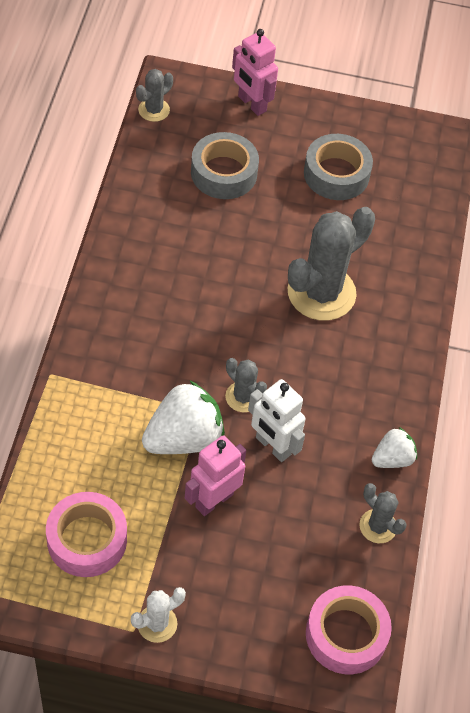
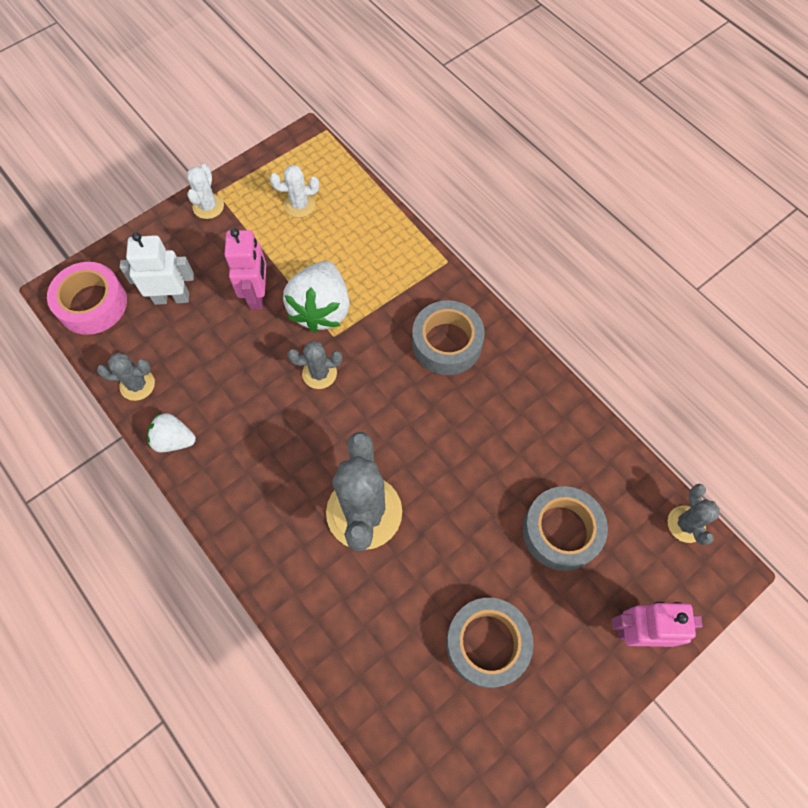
camera: 135 degrees right, 10 degrees up
pink tape [46,492,127,577] -> white cactus [270,165,319,218]
white robot [248,379,306,462] -> white robot moved to [120,232,194,305]
white strawberry [372,427,417,468] -> white strawberry turned 90 degrees clockwise [147,413,196,452]
none -> grey tape [412,300,485,375]

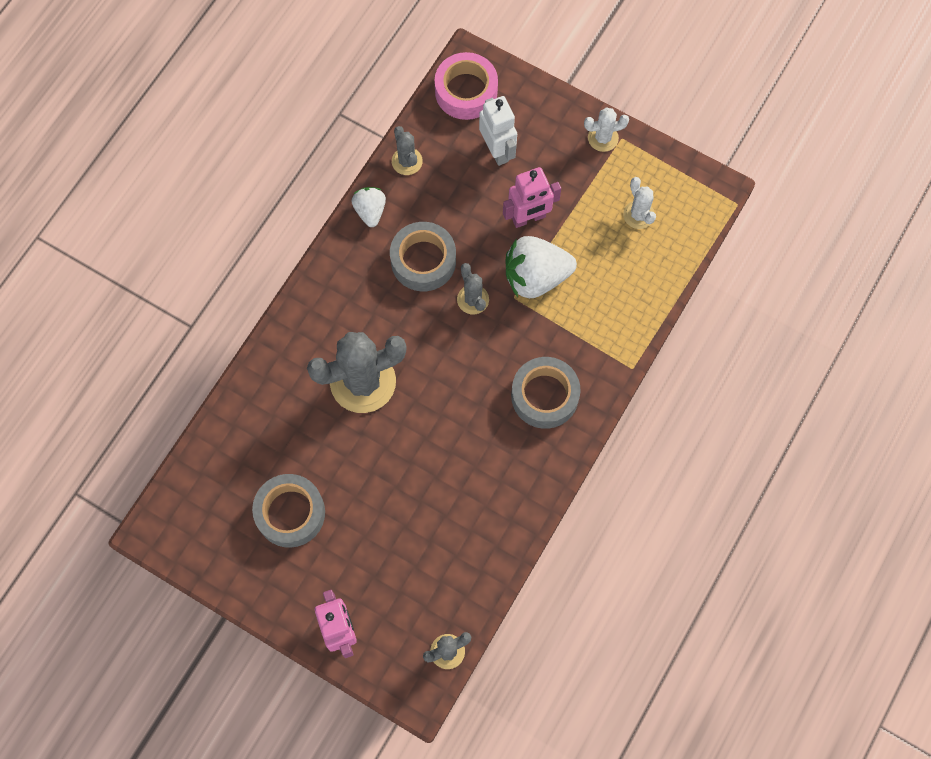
camera: 70 degrees right, 5 degrees up
grey tape [523,486,608,571] -> grey tape moved to [390,222,456,291]

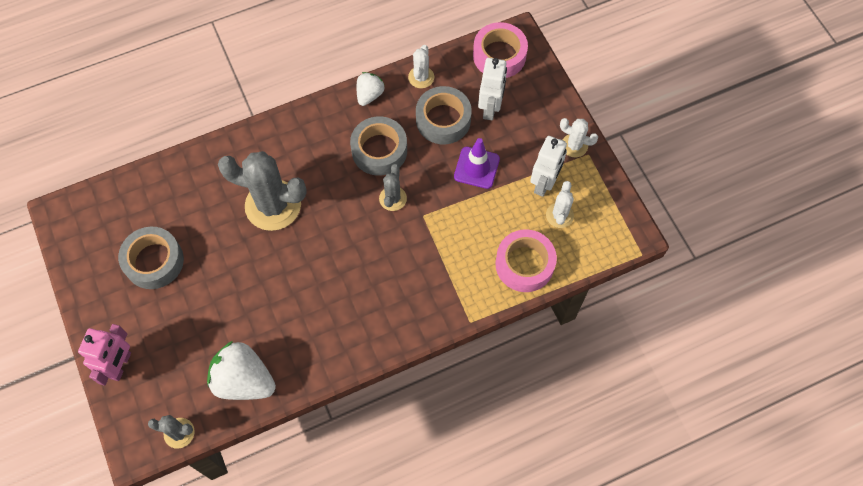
camera: 35 degrees right, 5 degrees down
grey cactus [392,126,423,175] -> white cactus [408,45,434,88]
pink robot [503,167,561,228] -> purple traffic cone [454,138,500,189]
white strawberry [506,236,577,298] -> white strawberry moved to [207,341,276,400]
grey tape [511,357,581,429] -> grey tape moved to [416,86,472,144]
none -> pink tape [495,229,557,292]
none -> white robot [530,136,567,197]

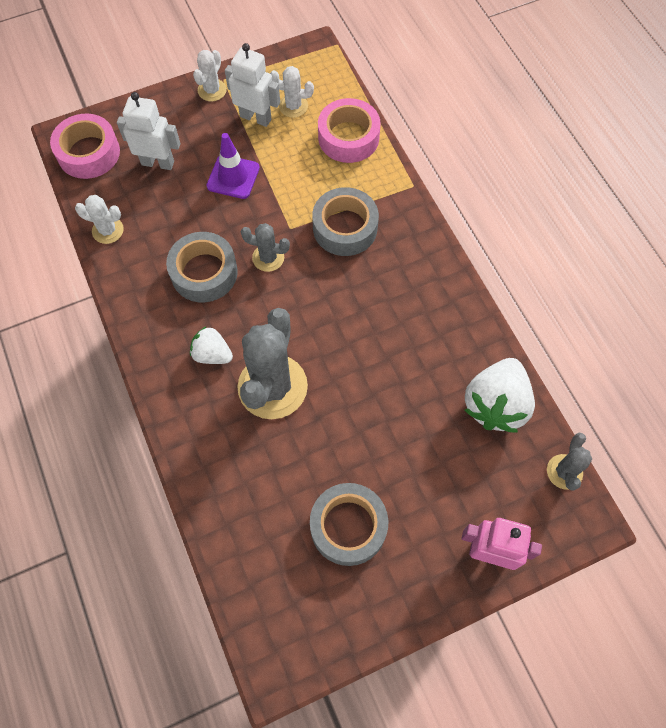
camera: 90 degrees left, 0 degrees up
white strawberry [357,72,385,106] -> white strawberry moved to [190,327,233,364]
grey tape [416,86,472,144] -> grey tape moved to [312,187,379,256]

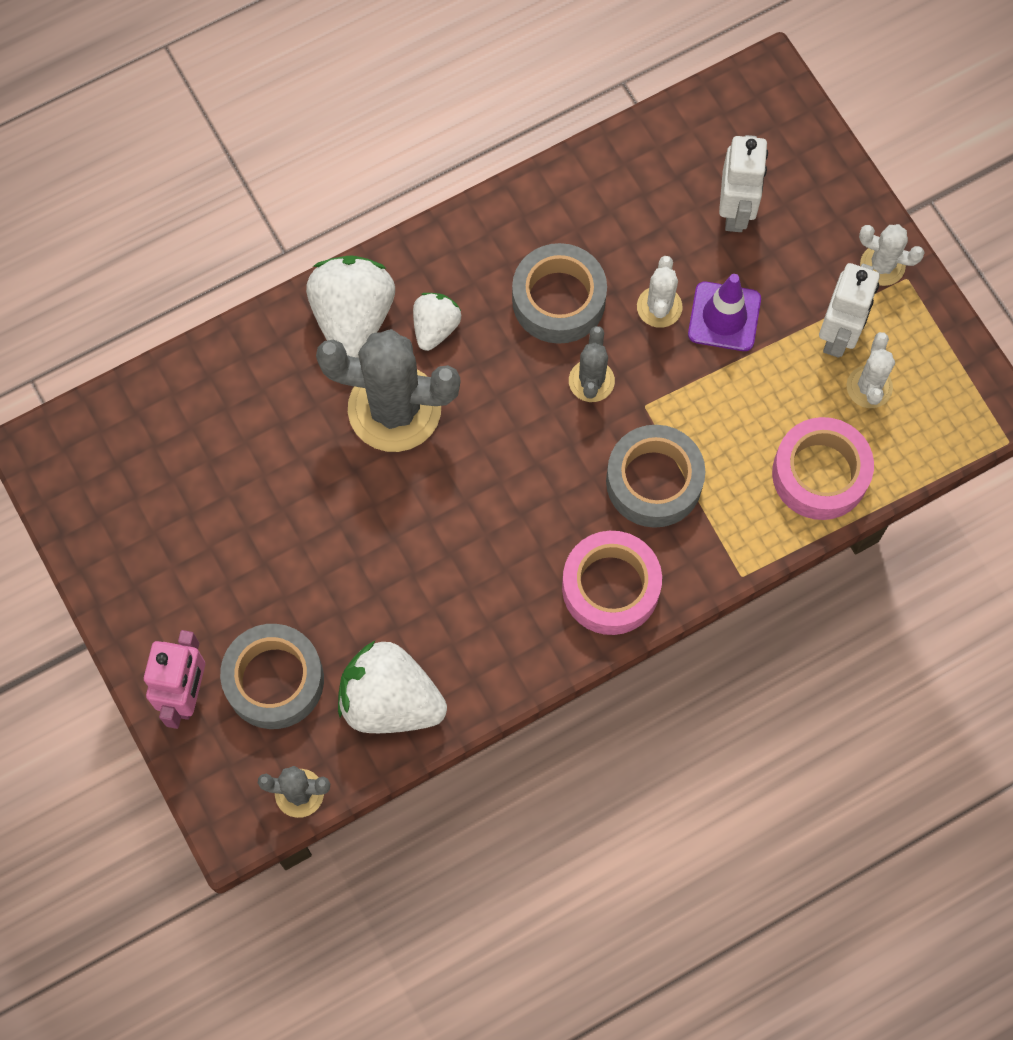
camera: 85 degrees right, 5 degrees up
pink tape [50,114,120,179] -> pink tape moved to [562,531,662,635]
white cactus [75,195,124,244] -> white cactus moved to [637,256,682,328]
grey tape [310,483,388,566] -> grey tape moved to [220,624,324,729]
none -> white strawberry [306,255,395,358]

